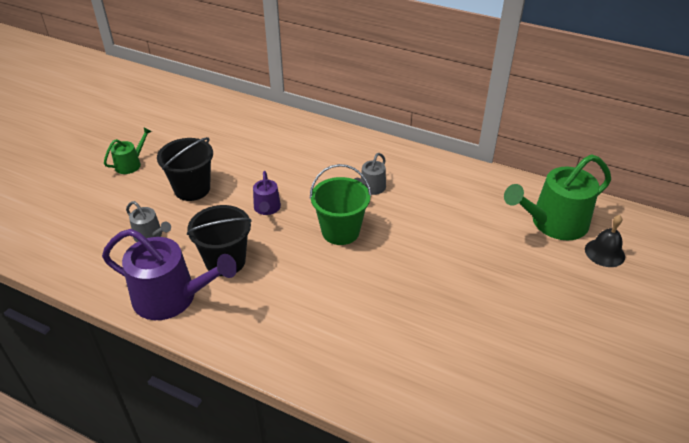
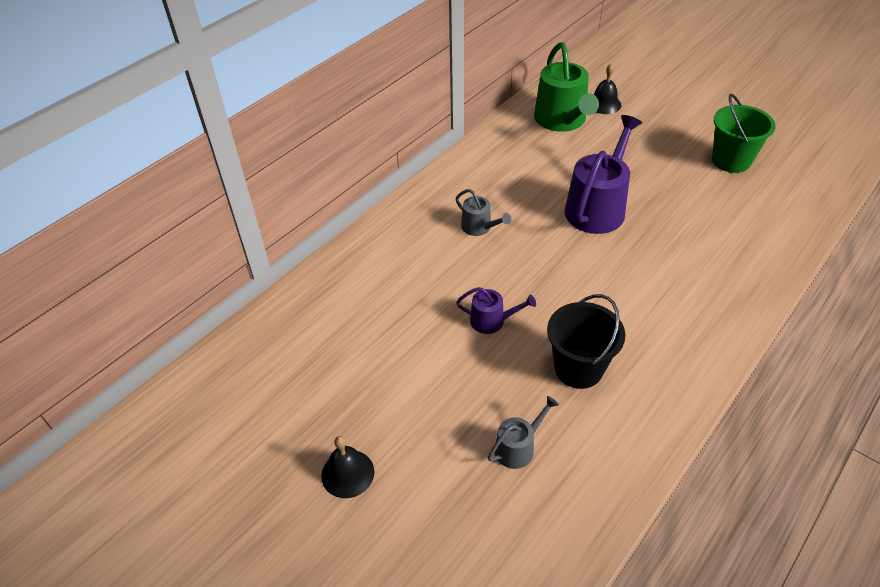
camera: 75 degrees left, 5 degrees up
purple watering can [102,229,237,320] -> purple watering can moved to [565,115,642,234]
green watering can [104,127,152,174] -> black bell [321,436,374,498]
black bucket [157,137,213,201] -> none
green bucket [310,164,371,245] -> green bucket moved to [712,94,776,173]

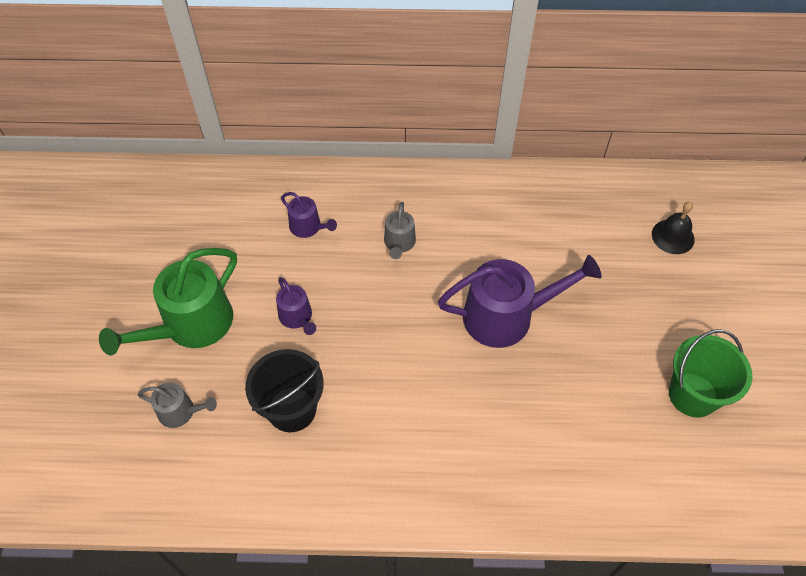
camera: 50 degrees right, 10 degrees up
black bell [321,436,374,498] -> none
green watering can [534,42,599,132] -> green watering can moved to [99,248,237,355]
none -> purple watering can [281,192,337,238]

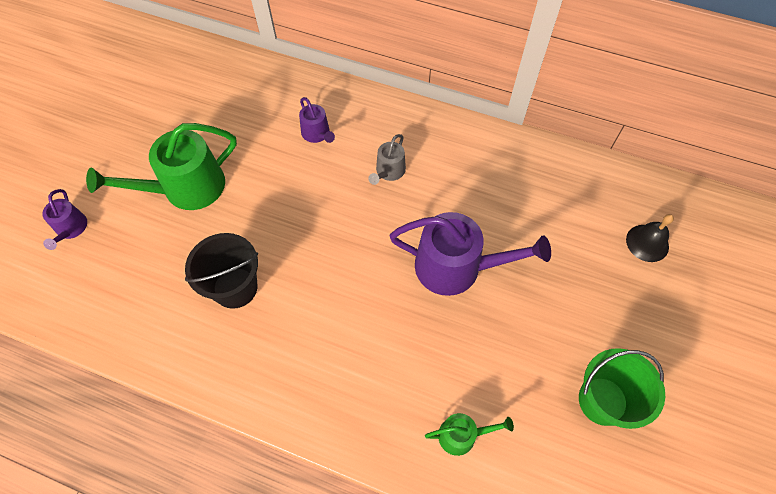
camera: 20 degrees right, 5 degrees up
grey watering can [137,382,217,428] -> none
purple watering can [276,277,316,335] -> purple watering can moved to [42,189,87,250]
none -> green watering can [425,413,514,456]

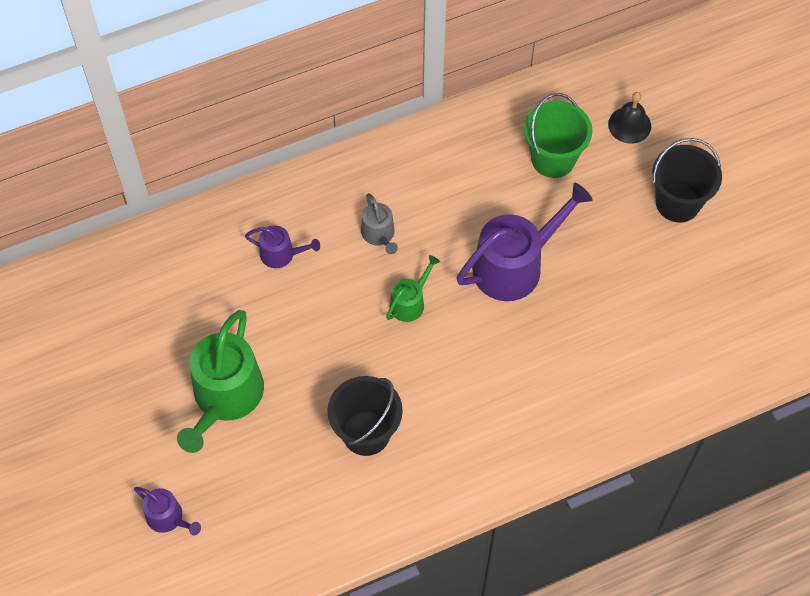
camera: 45 degrees left, 0 degrees up
green watering can [425,413,514,456] -> green watering can moved to [386,255,440,322]
green bucket [579,348,665,429] -> green bucket moved to [524,93,593,178]
none -> black bucket [652,138,722,222]

